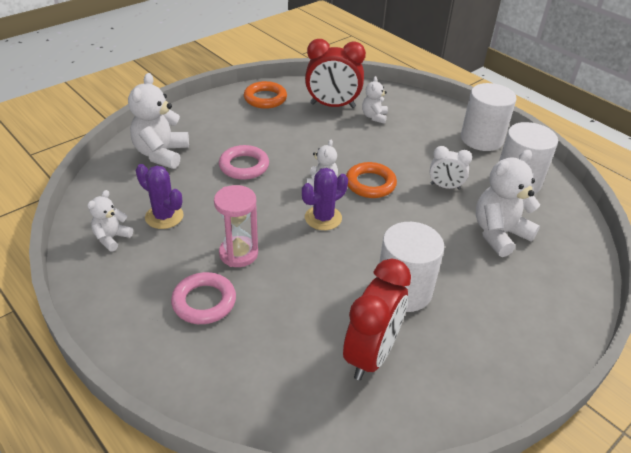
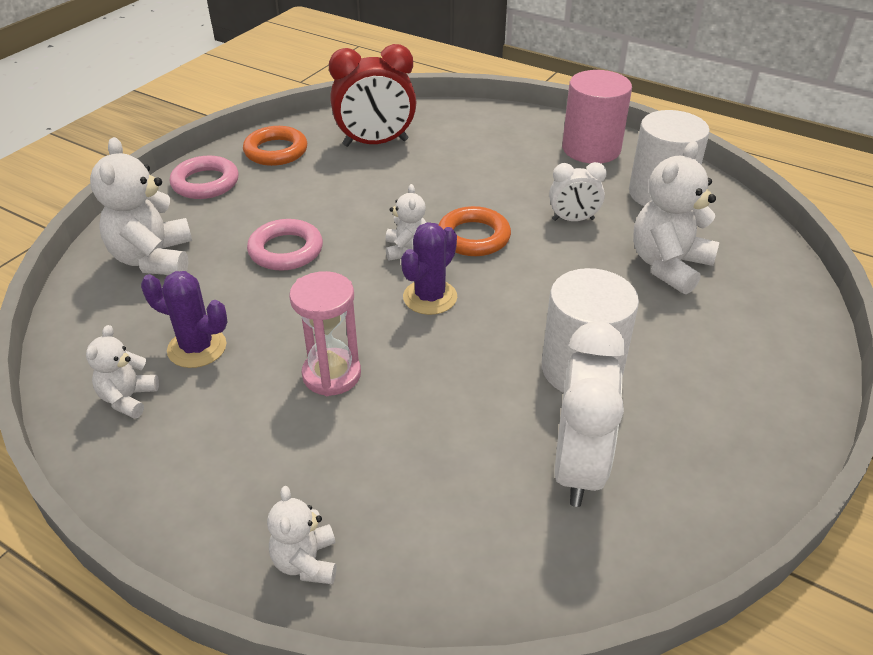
camera: 15 degrees left, 0 degrees up
pink ring [171,272,236,324] -> pink ring moved to [170,156,239,199]
red clock [343,259,411,380] -> white clock [555,322,626,507]
white teddy bear [362,76,388,124] -> white teddy bear moved to [267,486,336,584]
white cylinder [461,83,517,151] -> pink cylinder [562,70,632,163]

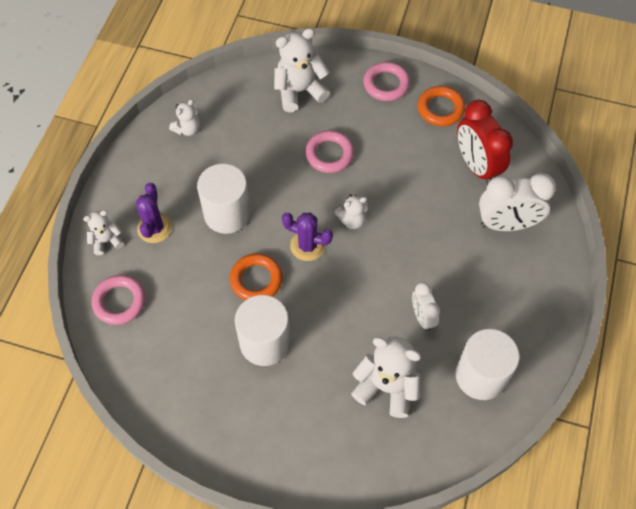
camera: 75 degrees right, 20 degrees up
white teddy bear [86,325,159,419] -> white teddy bear turned 135 degrees clockwise [169,99,200,136]
purple cactus [141,271,227,368] -> purple cactus moved to [136,183,172,243]
pink hourglass [289,271,361,396] -> white cylinder [197,164,251,234]
orange ring [439,206,511,256] -> orange ring moved to [230,254,283,300]
white clock [555,322,626,507] -> white clock moved to [479,173,556,231]
pink cylinder [562,70,632,163] -> none
none -> pink ring [92,275,146,325]

